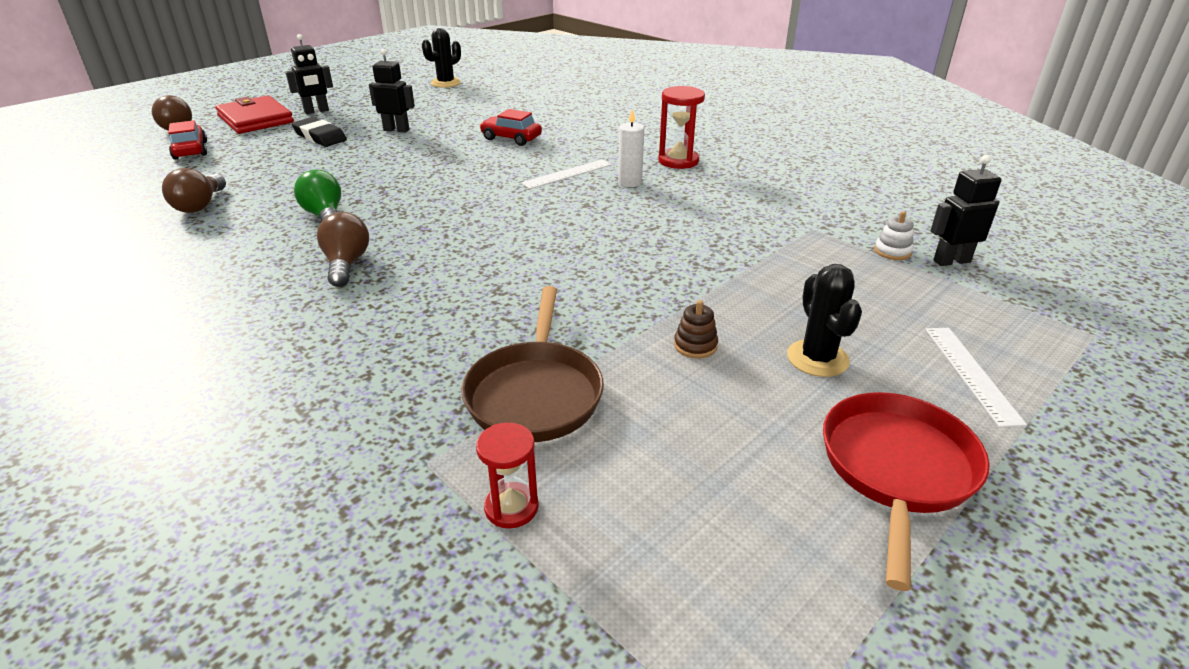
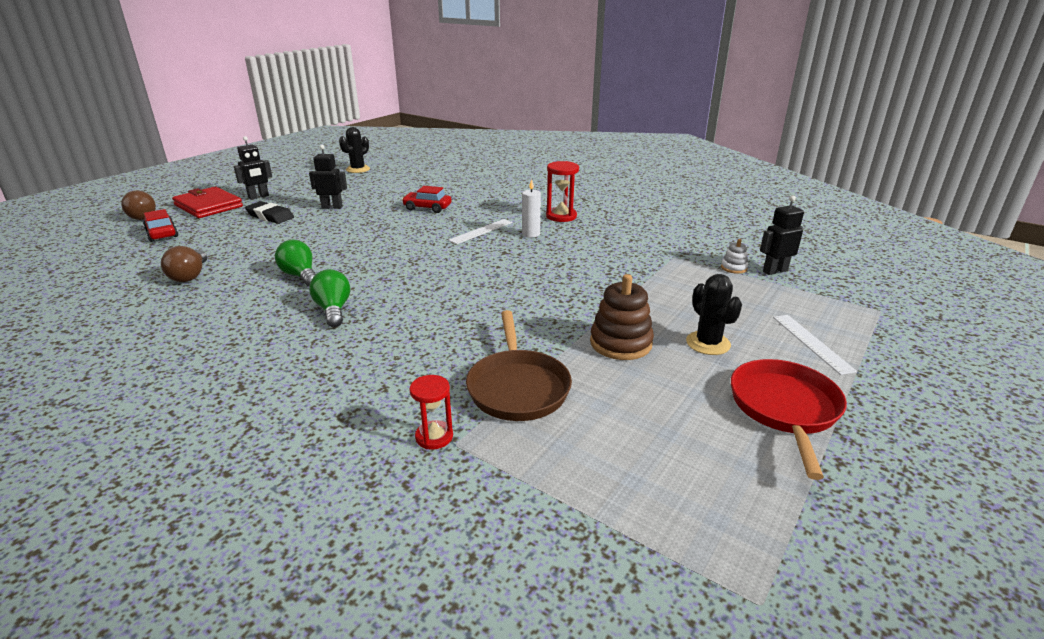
camera: 10 degrees left, 5 degrees down
brown light bulb [317,212,369,287] -> green light bulb [309,269,350,327]
red hourglass [476,423,539,529] -> red hourglass moved to [409,375,453,449]
brown stacking toy [674,300,718,359] -> brown stacking toy [590,274,654,360], size x1.95

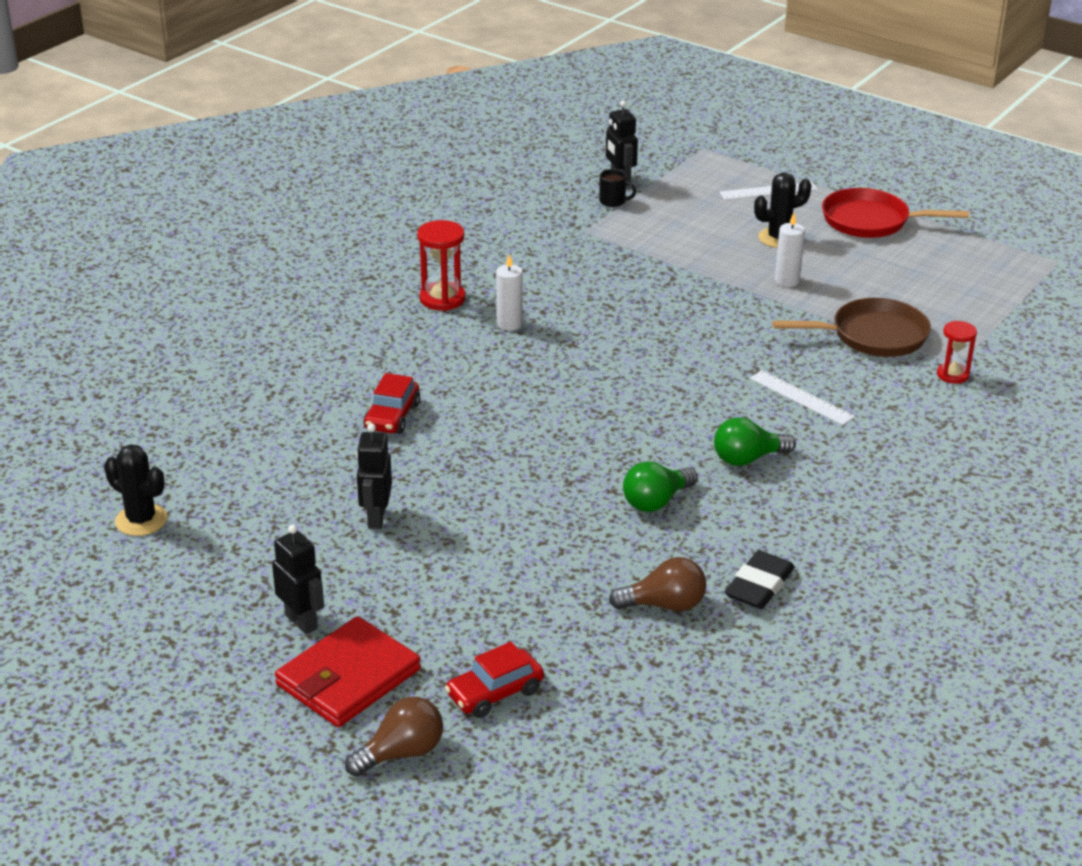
camera: 90 degrees left, 5 degrees up
black eraser [245,201,294,224] -> black eraser moved to [725,550,795,609]
white ruler [448,219,513,244] -> white ruler moved to [750,370,855,425]
brown stacking toy [590,274,654,360] -> white candle [775,213,805,287]
white stacking toy [721,239,748,274] -> black mug [599,169,636,207]

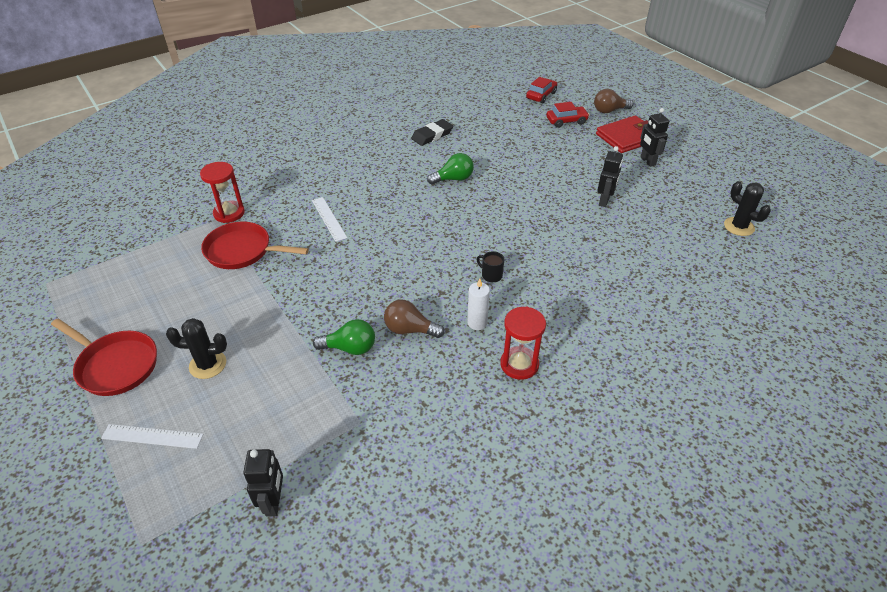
camera: 160 degrees left, 10 degrees up
red car [363,373,420,434] -> red car moved to [526,77,557,103]
black mug [599,169,636,207] -> black mug moved to [477,251,504,282]
brown light bulb [609,557,706,611] -> brown light bulb moved to [384,300,445,338]
green light bulb [714,417,796,466] -> green light bulb moved to [313,319,375,355]
brown pan [772,298,931,357] -> red pan [201,222,309,269]
white candle [775,213,805,287] -> none
red hourglass [937,321,977,384] -> red hourglass [200,162,245,223], size x1.52

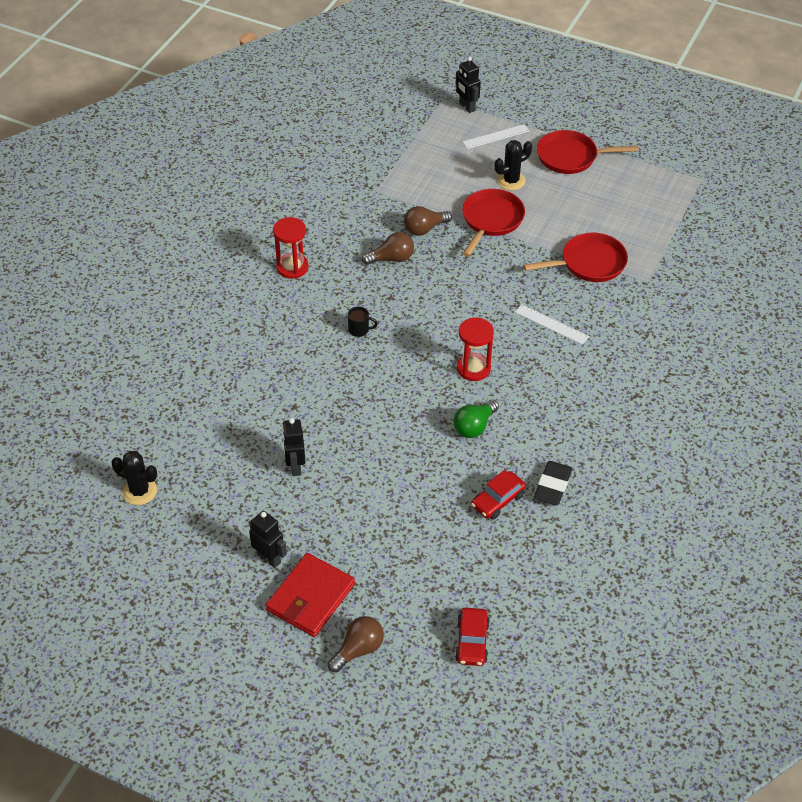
camera: 150 degrees right, 5 degrees up
red hourglass [200,162,245,223] -> red hourglass moved to [457,318,494,381]
black robot [243,449,283,517] -> black robot moved to [456,57,481,113]
green light bulb [313,319,375,355] -> brown light bulb [404,206,452,236]
white candle [467,279,490,330] -> none
red car [546,102,590,128] -> red car moved to [471,470,526,520]
none -> red pan [462,189,525,257]

